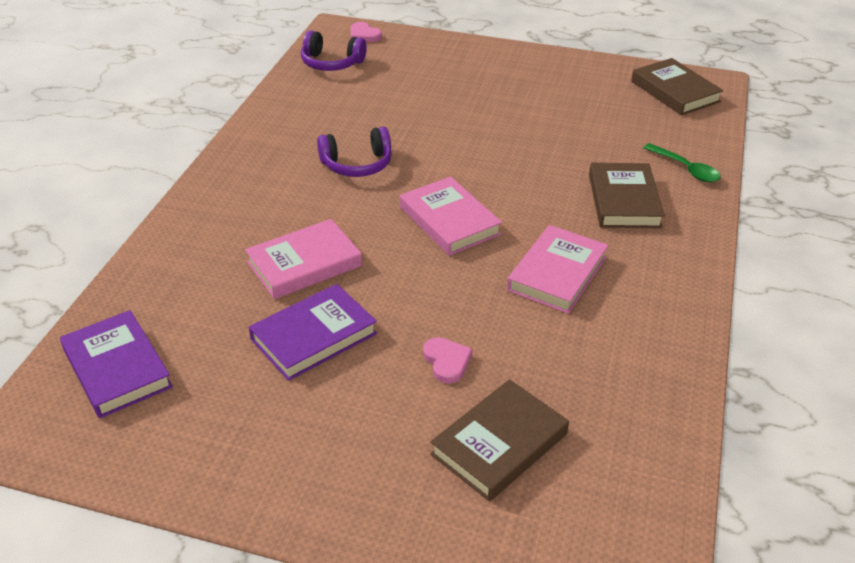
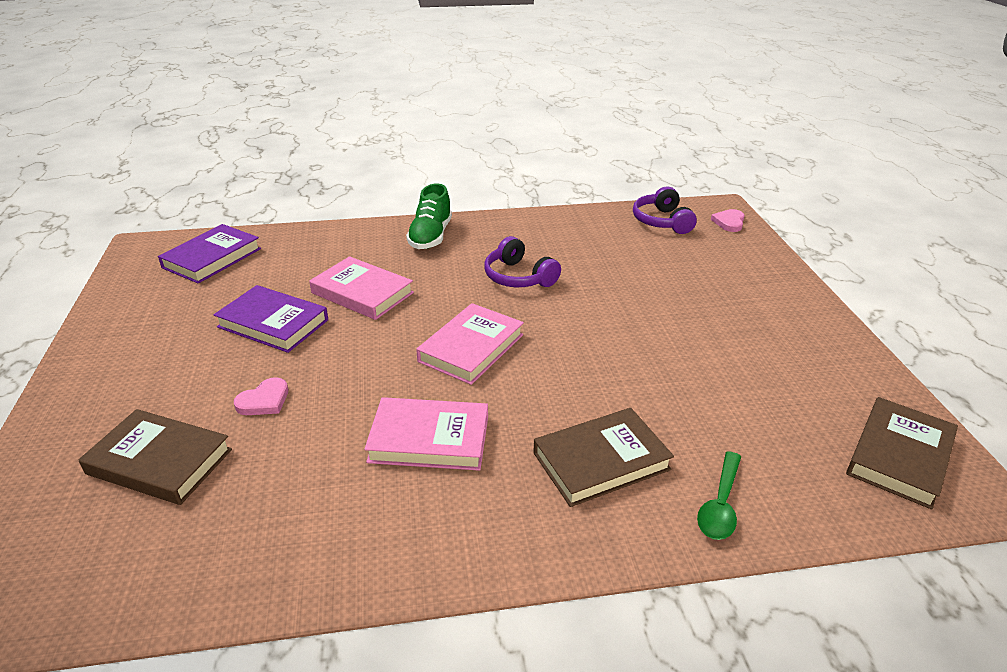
camera: 65 degrees right, 5 degrees down
none -> green shoe [406,183,452,249]

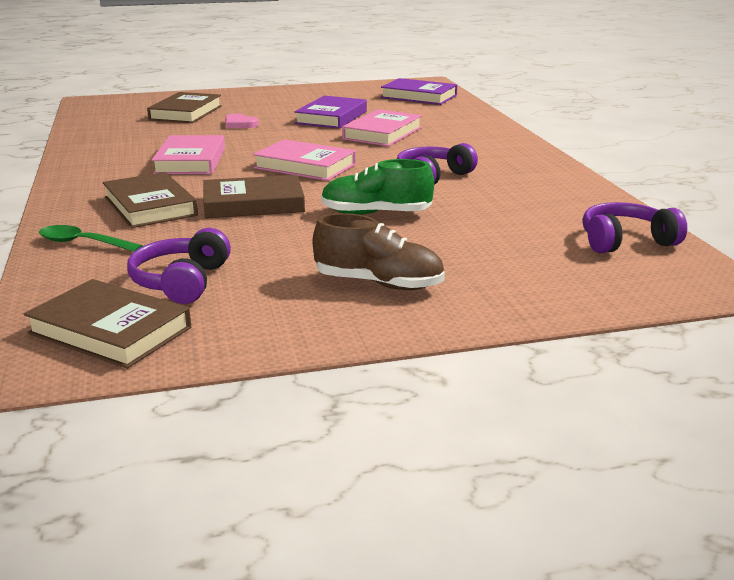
camera: 85 degrees right, 10 degrees down
green shoe [406,183,452,249] -> green shoe moved to [321,159,434,215]
pink heart [711,209,745,232] -> none
none -> purple headphones [127,228,231,304]
none -> brown book [203,175,305,218]
none -> brown shoe [313,213,445,290]

